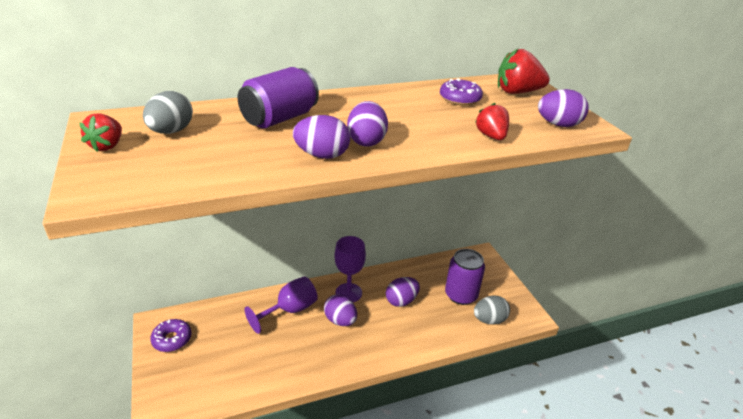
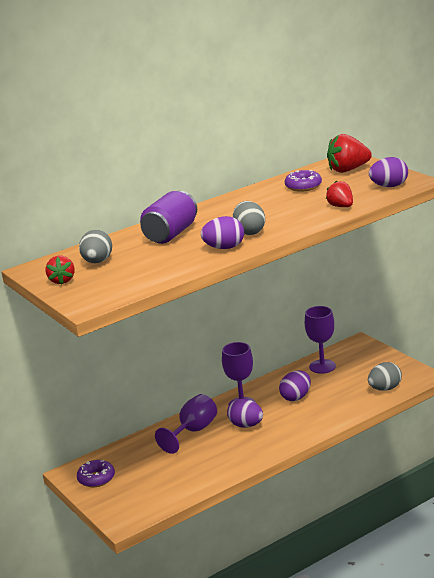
camera: 10 degrees left, 10 degrees down
purple egg [347,101,388,147] -> grey egg [233,201,265,235]
purple can [445,249,485,305] -> none
none -> purple goblet [305,306,336,374]

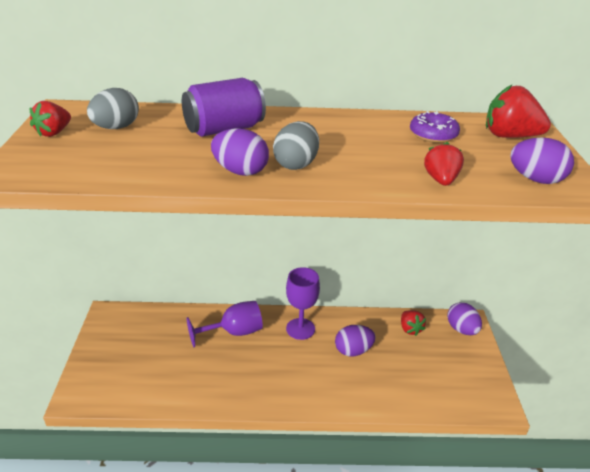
camera: 30 degrees right, 10 degrees up
purple donut [77,460,115,487] -> none
purple egg [227,399,263,428] -> purple egg moved to [447,302,482,335]
purple goblet [305,306,336,374] -> red strawberry [401,310,426,336]
grey egg [368,362,402,391] -> none

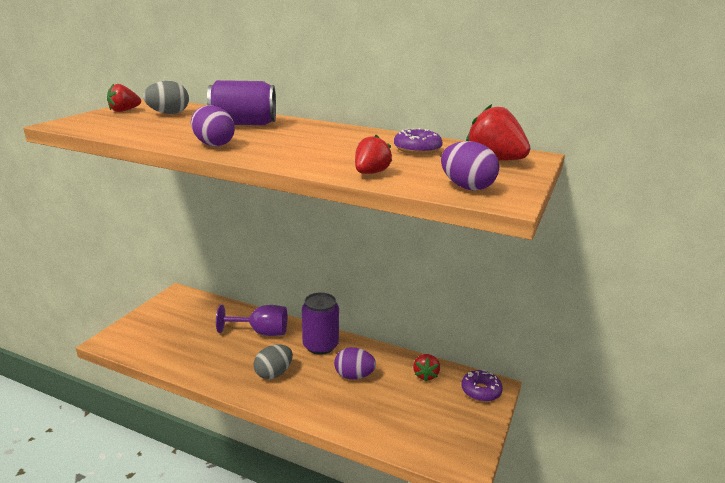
camera: 25 degrees right, 10 degrees down
grey egg [273,121,319,170] -> grey egg moved to [254,344,293,379]
purple goblet [286,267,320,340] -> purple can [302,292,339,355]
purple egg [447,302,482,335] -> purple donut [461,370,503,402]

